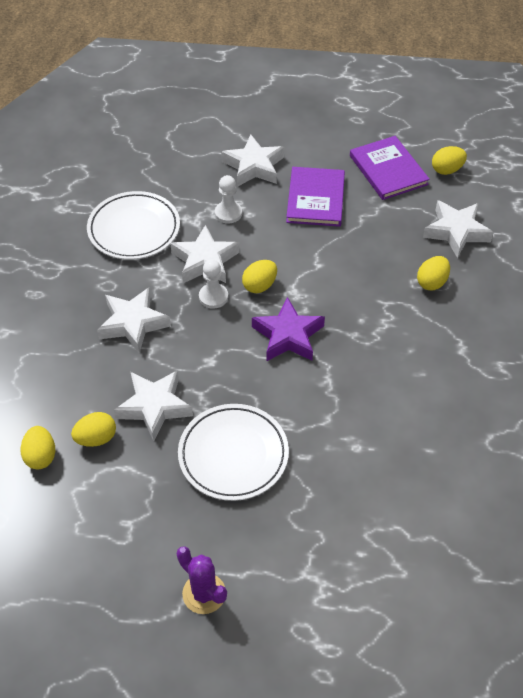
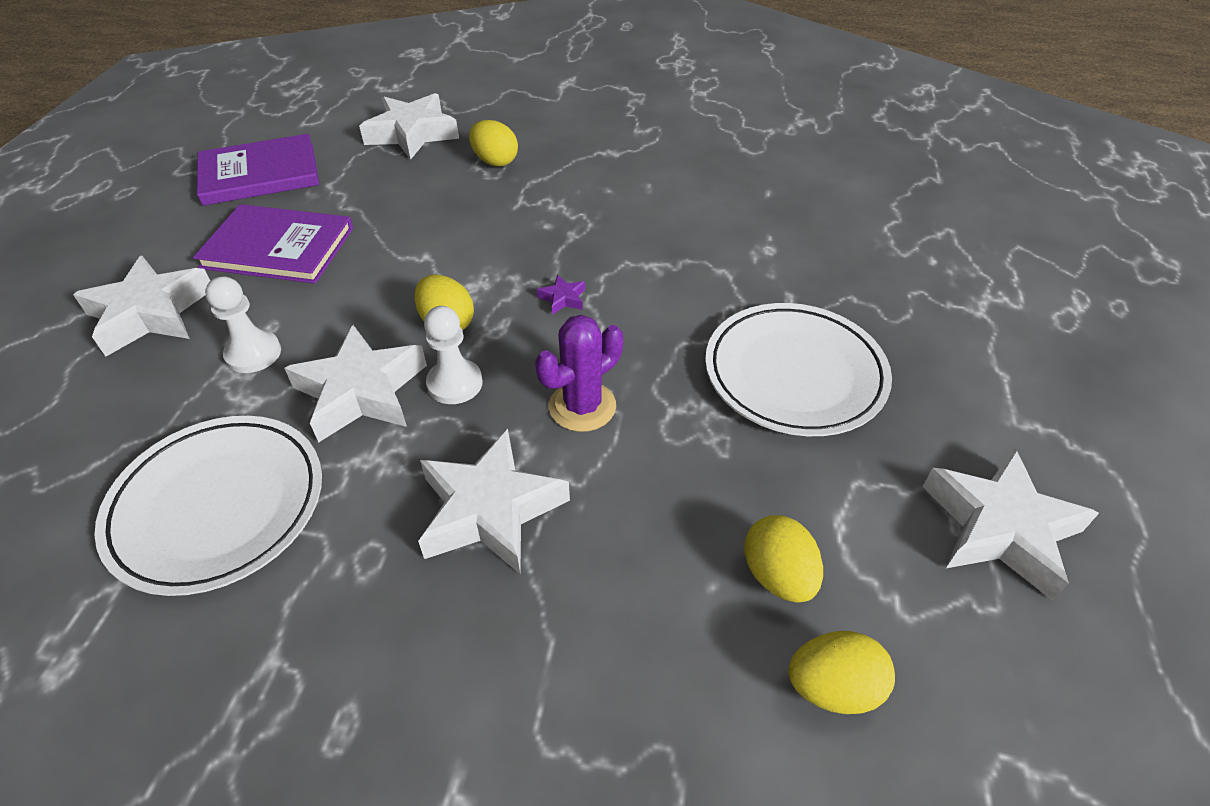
camera: 85 degrees left, 5 degrees down
white star [114,370,193,441] -> white star moved to [923,448,1099,601]
purple cactus [176,546,227,614] -> purple cactus moved to [535,315,623,432]
purple star [252,297,325,362] -> purple star [537,274,585,315], size x0.42
yellow egg [432,146,467,175] -> none

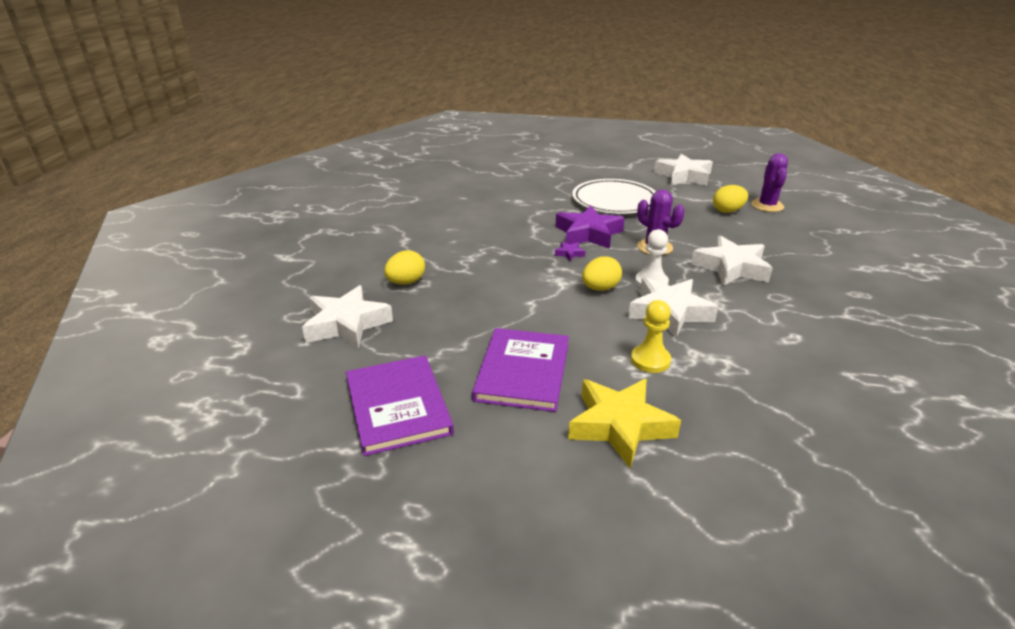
camera: 90 degrees left, 15 degrees down
white star [73,256,210,357] -> yellow star [568,379,681,468]
white plate [94,416,322,596] -> none
white pawn [205,276,281,373] -> yellow pawn [631,300,671,373]
yellow egg [788,631,895,714] -> purple cactus [751,153,788,212]
none -> purple star [555,206,625,249]

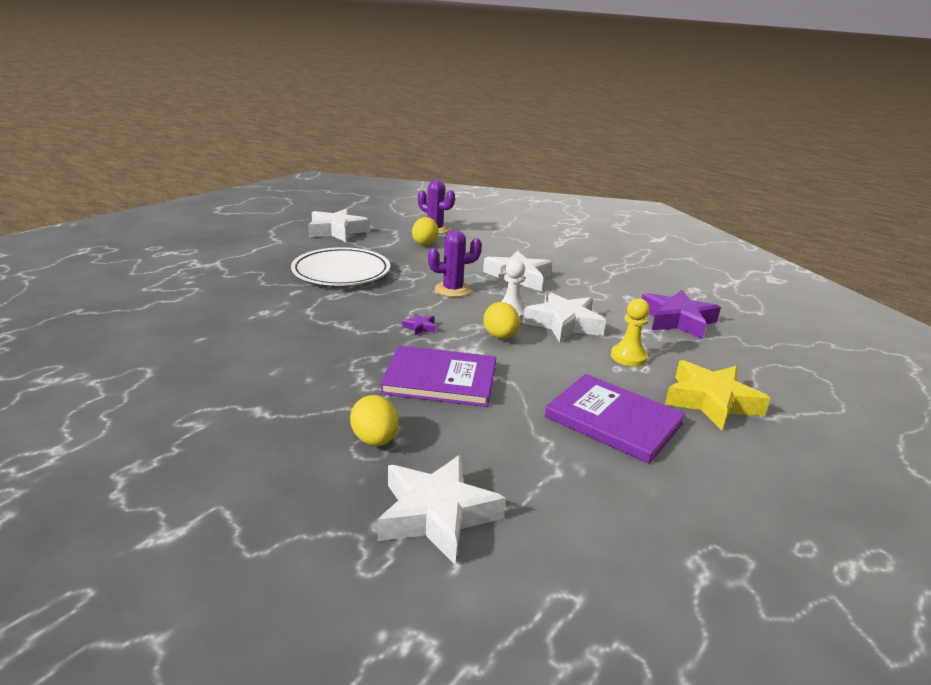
camera: 65 degrees left, 5 degrees down
purple book [346,355,454,456] -> purple book moved to [380,345,496,407]
purple star [555,206,625,249] -> purple star moved to [641,290,721,339]

